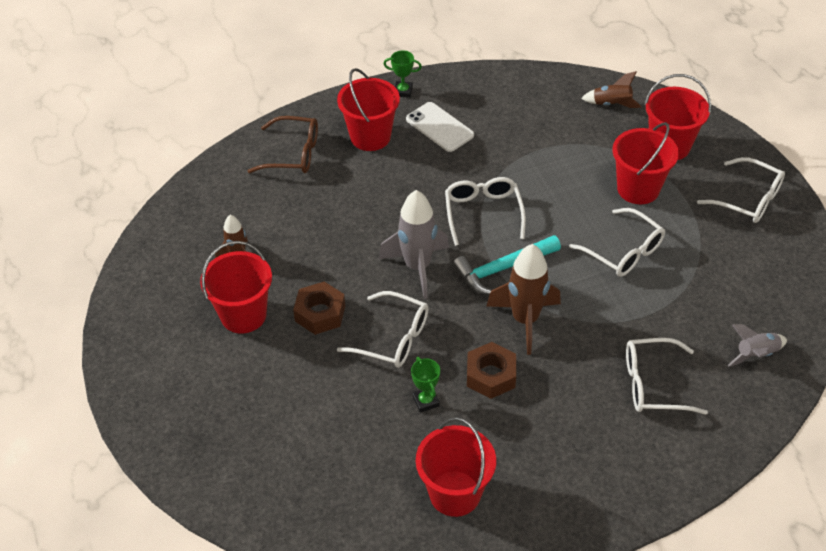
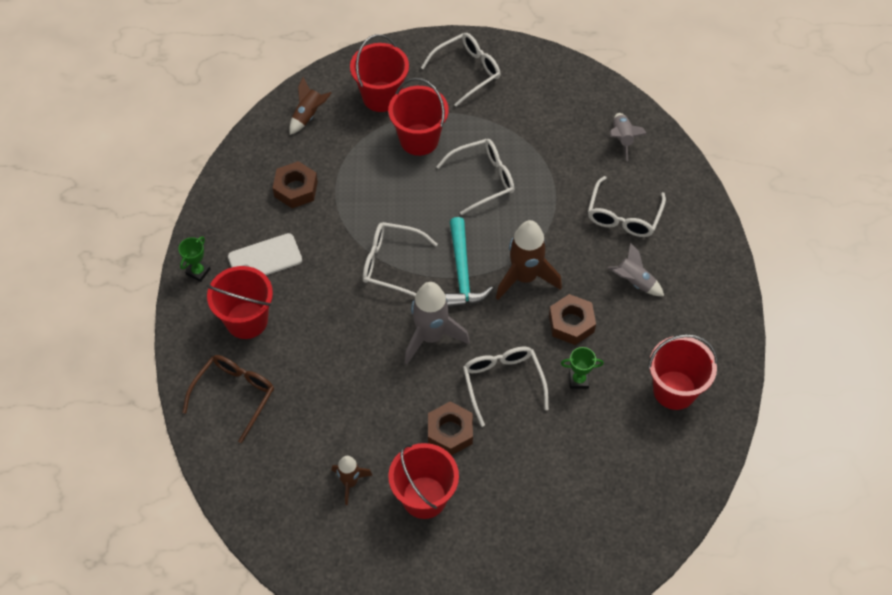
camera: 70 degrees left, 10 degrees up
white glasses [337,291,429,368] -> white glasses turned 60 degrees counterclockwise [463,347,549,427]
none -> brown nut [273,161,318,208]
none -> grey rocket [608,243,664,296]

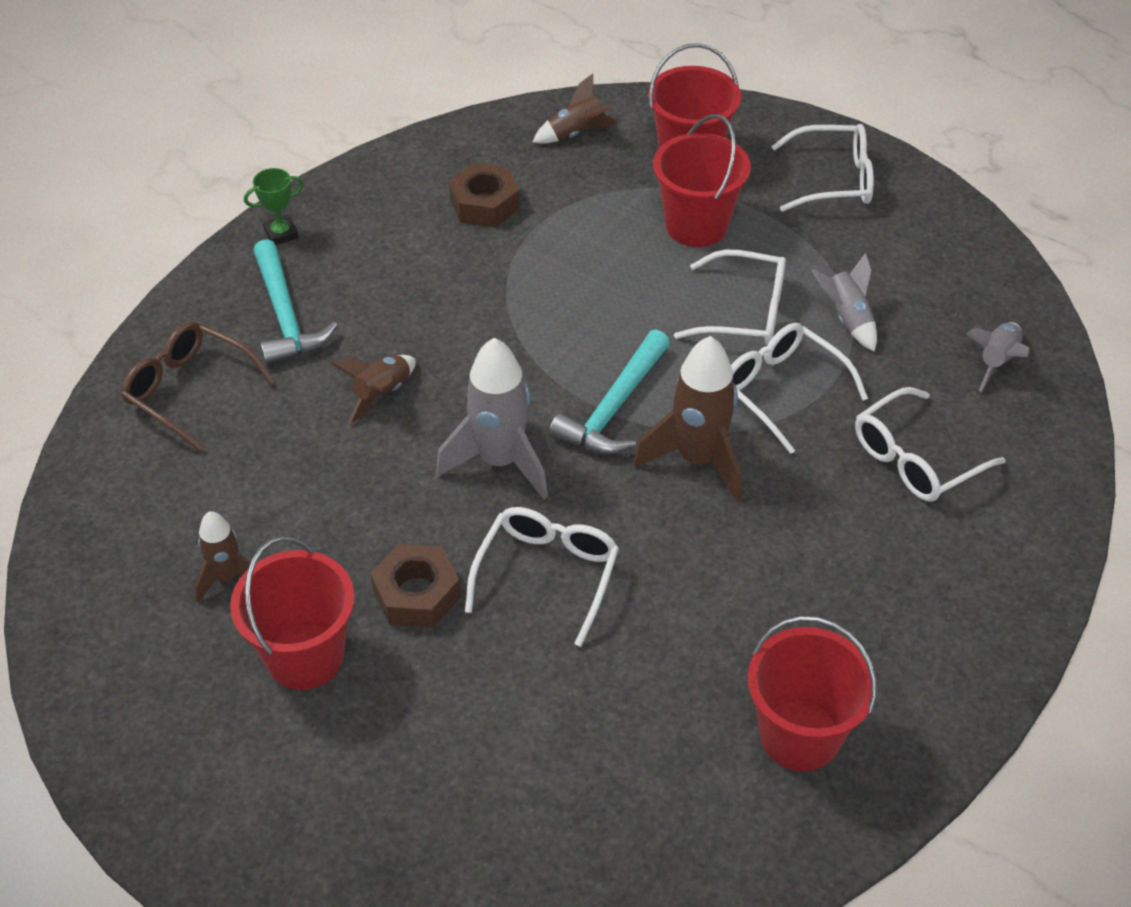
camera: 35 degrees right, 10 degrees down
brown glasses [182,355,274,443] -> brown glasses turned 120 degrees counterclockwise [121,322,275,452]
red bucket [207,266,273,339] -> turquoise hammer [253,239,338,366]
white phone [228,233,302,275] -> none
white glasses [363,222,438,296] -> white glasses moved to [731,323,868,454]
brown nut [549,294,596,345] -> none
green trophy [561,347,604,389] -> none
grey rocket [608,243,664,296] -> grey rocket moved to [812,252,877,352]
none -> brown rocket [331,355,416,424]

